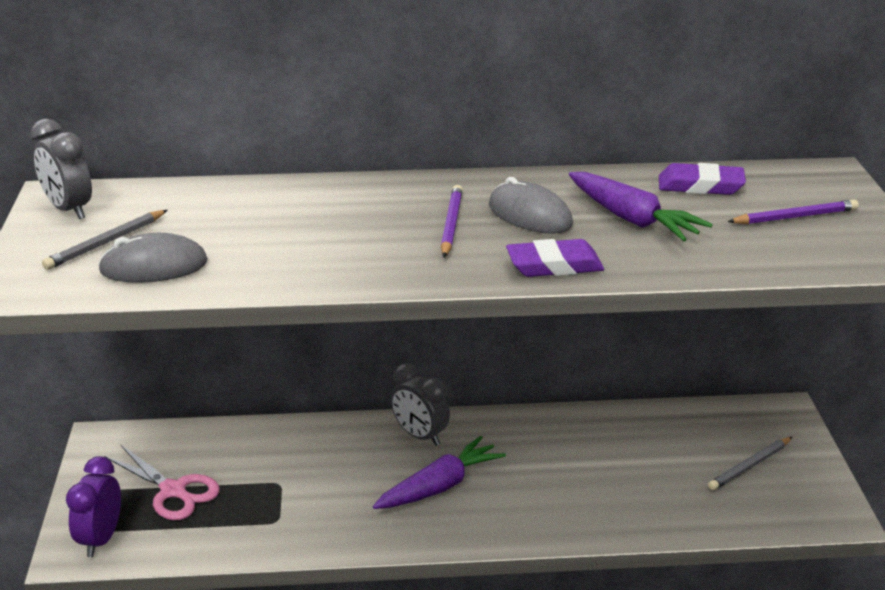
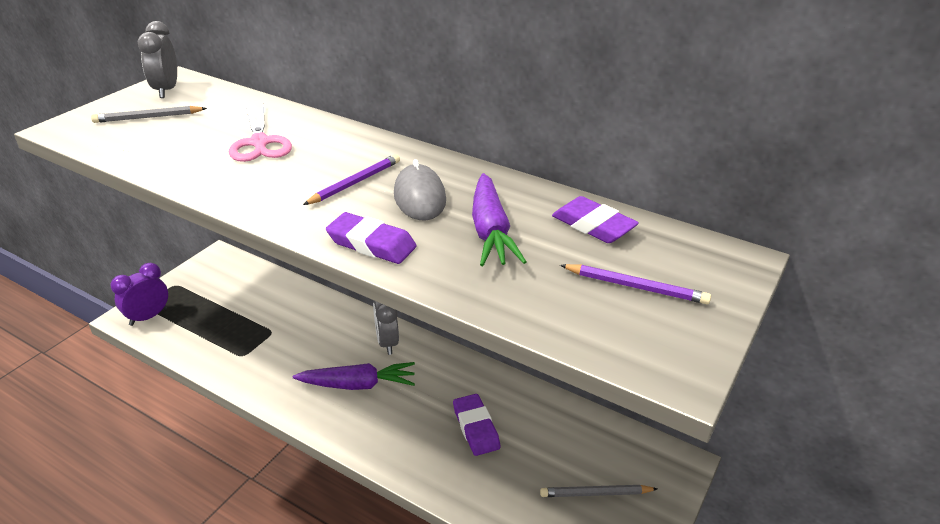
camera: 35 degrees right, 5 degrees up
grey mouse [98,233,208,283] -> none
pink scissors [104,444,220,520] -> pink scissors moved to [229,103,292,162]
none -> purple eraser [453,394,500,456]

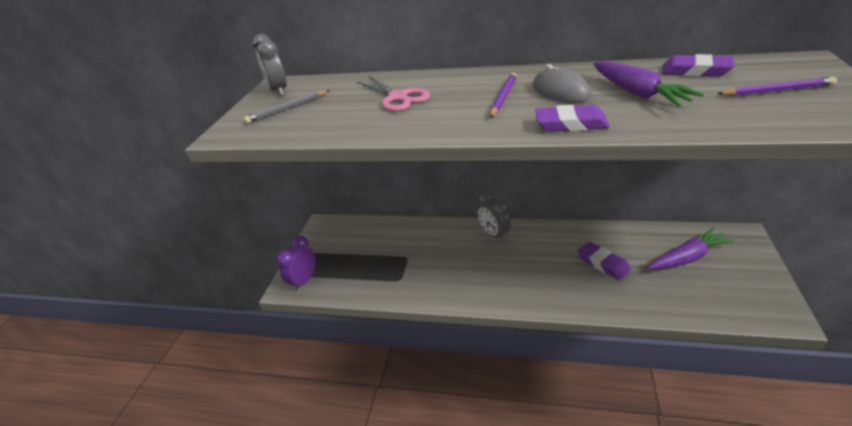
camera: 15 degrees left, 0 degrees up
purple carrot [293,362,415,390] -> purple carrot moved to [647,228,735,270]
grey pencil [540,485,657,497] -> none

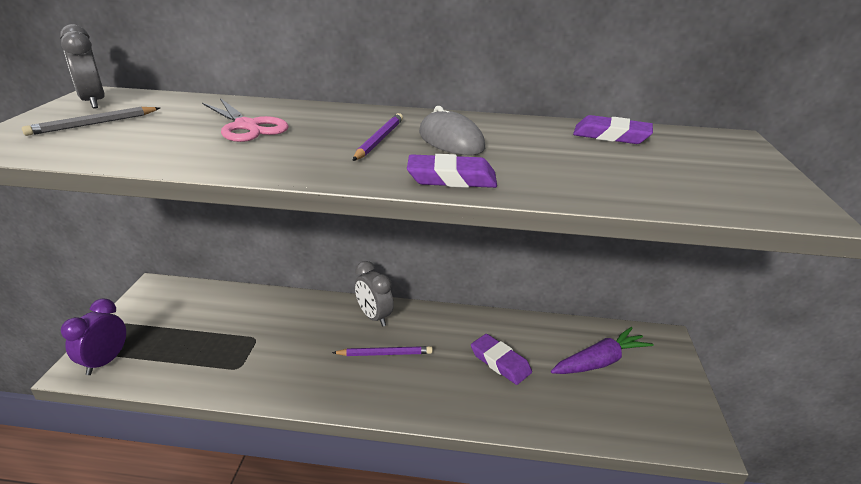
camera: 10 degrees left, 5 degrees down
purple carrot [593,61,704,107] -> none
purple pencil [717,77,837,96] -> purple pencil moved to [332,346,433,356]

